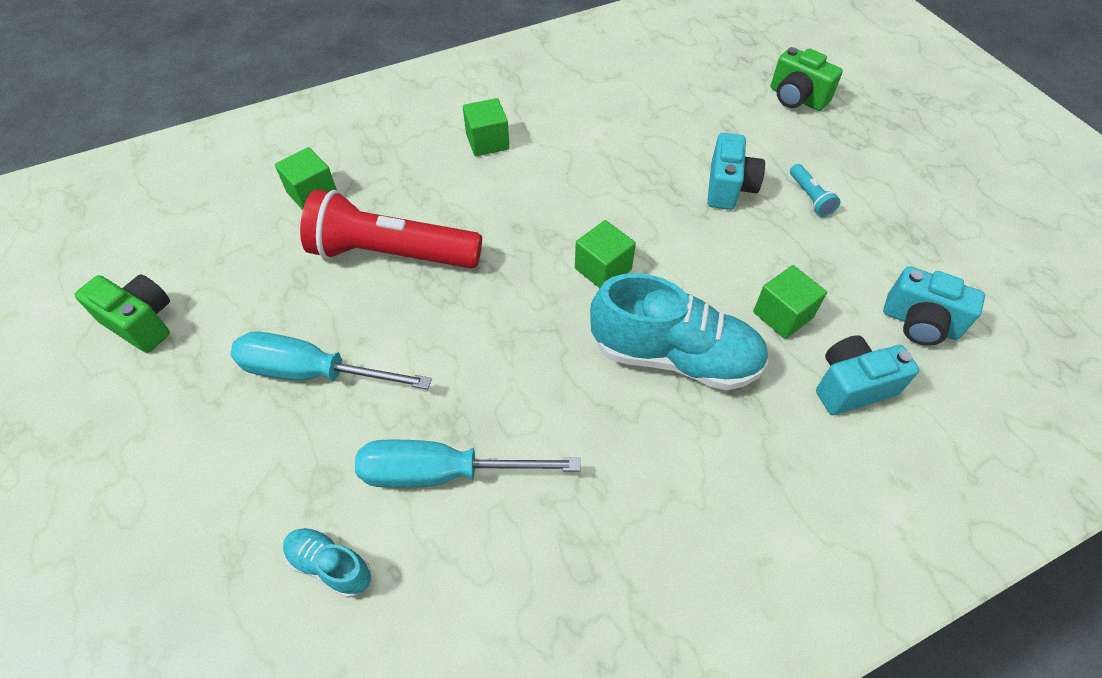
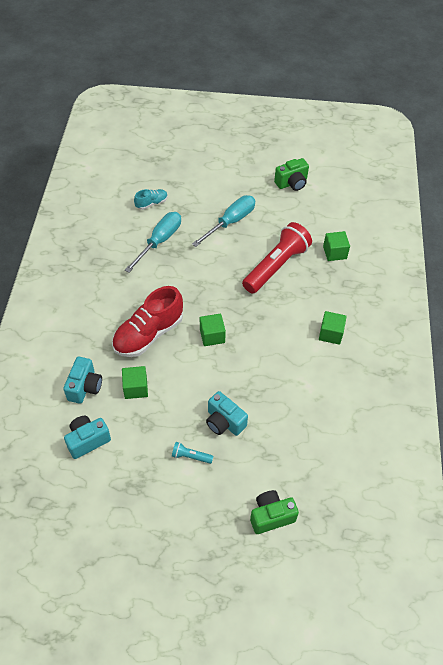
camera: 120 degrees right, 0 degrees up
turquoise shoe [590,273,769,390] -> red shoe [112,286,183,357]

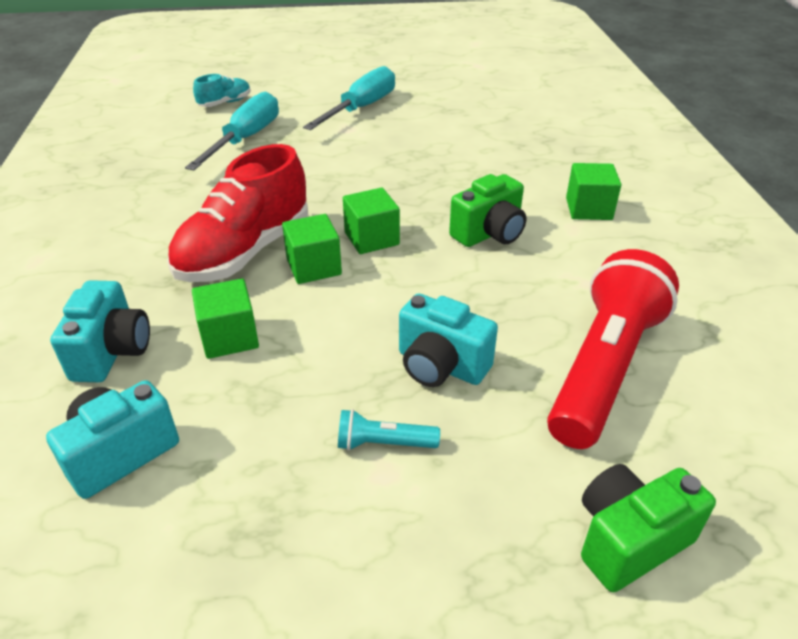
camera: 10 degrees left, 15 degrees down
red flashlight [242,222,312,294] -> red flashlight moved to [547,249,679,449]
green camera [274,158,309,191] -> green camera moved to [449,174,527,247]
green cube [323,231,350,261] -> green cube moved to [282,214,342,284]

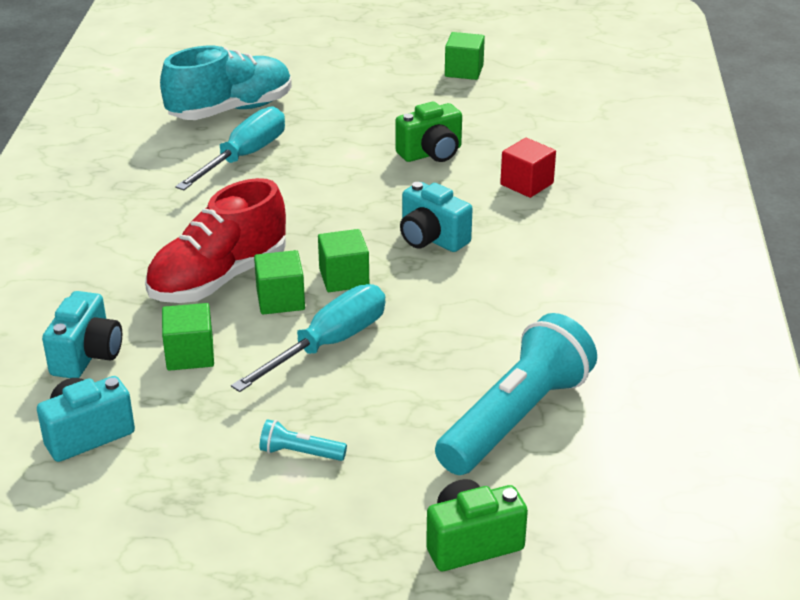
camera: 10 degrees right, 5 degrees down
turquoise shoe [193,74,251,107] -> turquoise shoe [160,46,292,120], size x2.06
turquoise screwdriver [303,66,395,130] -> turquoise screwdriver moved to [231,284,385,392]
turquoise camera [399,293,498,387] -> turquoise camera moved to [400,182,473,252]
green camera [449,174,527,247] -> green camera moved to [395,102,462,162]
red flashlight [547,249,679,449] -> turquoise flashlight [435,313,597,475]
green cube [566,163,621,220] -> green cube moved to [445,32,485,80]
none -> red cube [500,138,556,198]

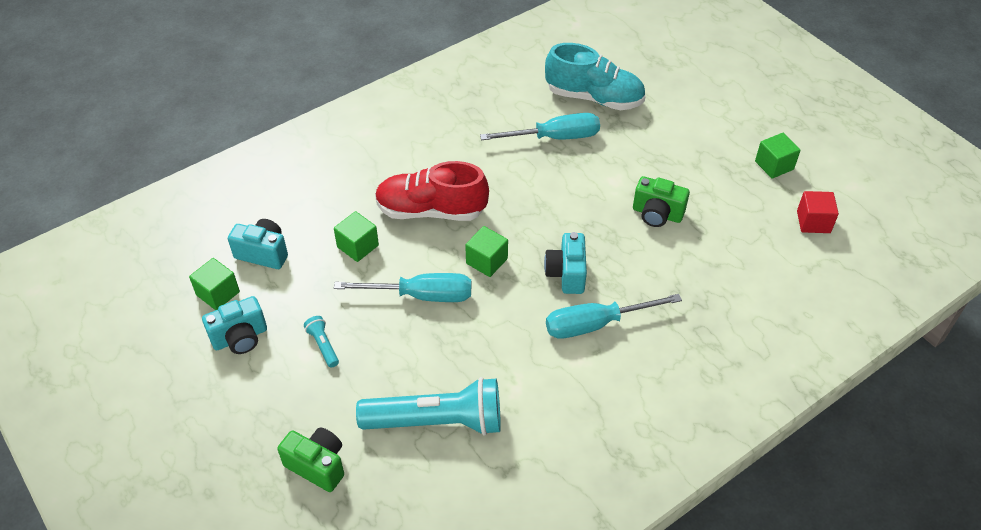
camera: 50 degrees right, 15 degrees up
turquoise camera [42,291,122,378] -> turquoise camera moved to [202,296,267,354]
green cube [254,250,305,315] -> green cube moved to [189,258,240,310]
red cube [500,138,556,198] -> red cube moved to [797,191,839,233]
none -> turquoise screwdriver [546,294,682,339]

